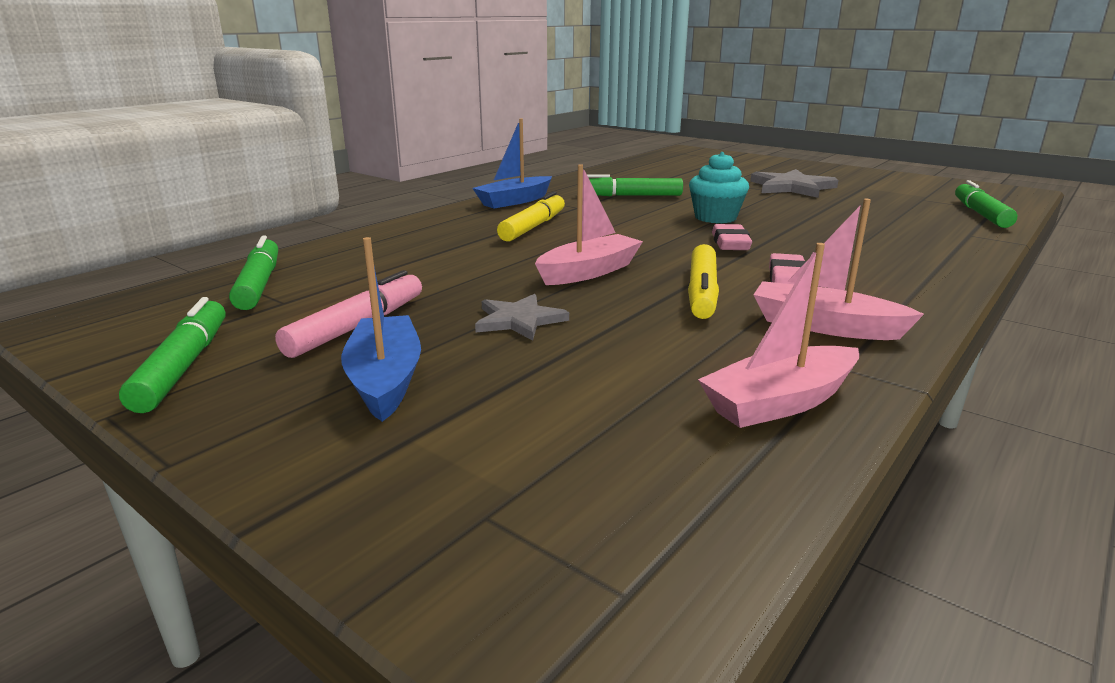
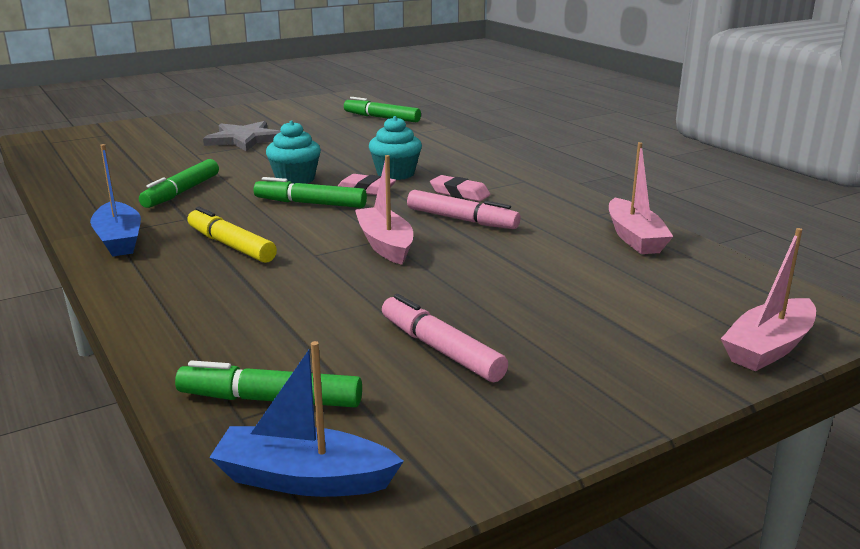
camera: 70 degrees left, 0 degrees up
green marker [119,297,225,413] -> green marker moved to [254,177,367,208]
blue boat [341,237,421,422] -> blue boat moved to [209,341,404,497]
grey star [475,294,569,340] -> none
yellow marker [688,244,719,319] -> pink marker [407,190,521,229]
pink boat [753,199,924,340] -> pink boat moved to [721,228,816,371]
none -> turquoise cupcake [369,116,422,180]

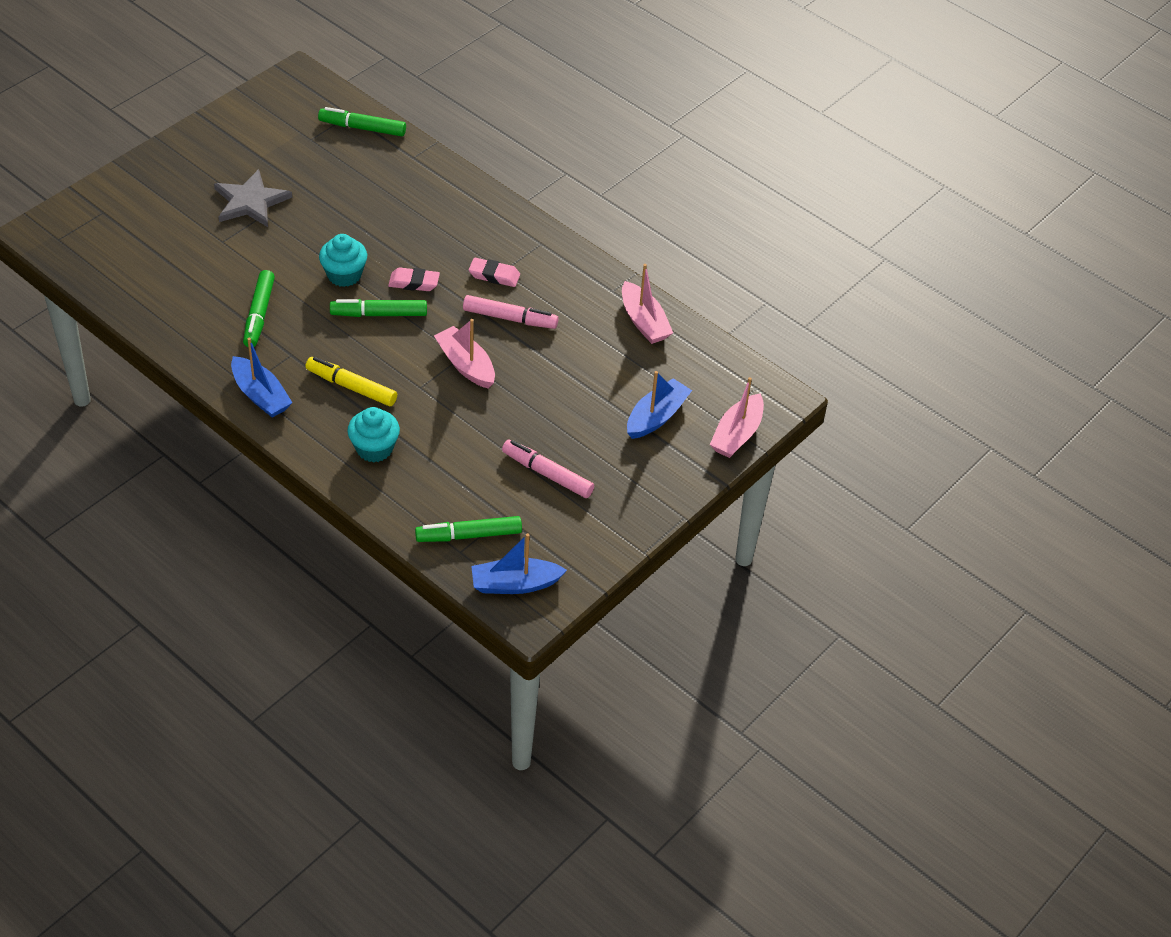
camera: 20 degrees left, 25 degrees up
turquoise cupcake [369,116,422,180] -> turquoise cupcake moved to [347,407,400,462]
none -> blue boat [627,371,692,439]

